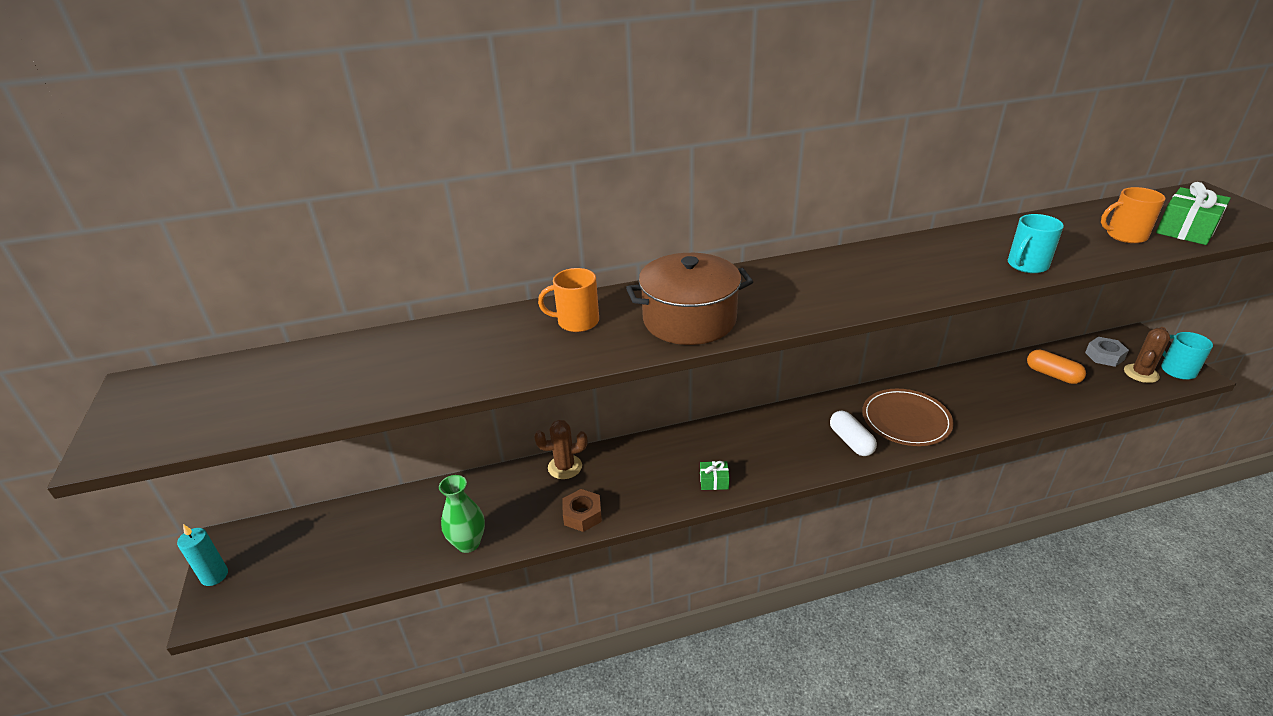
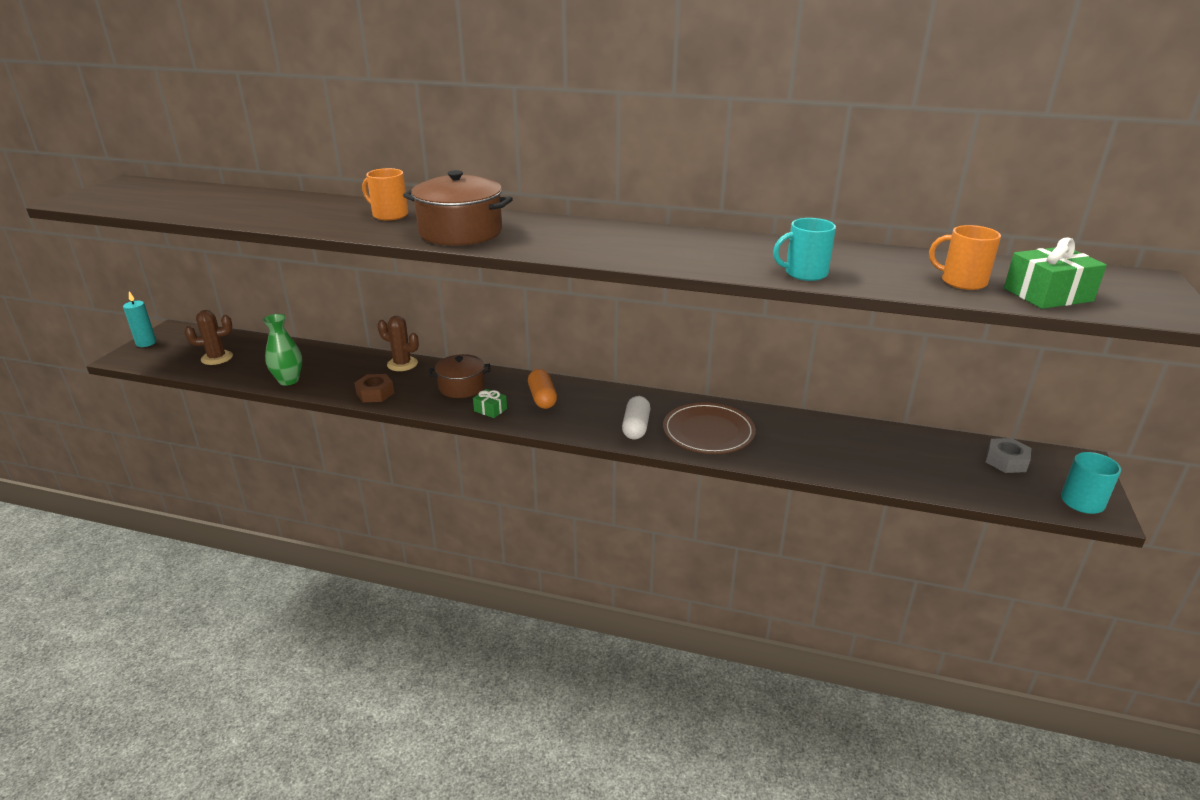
camera: 30 degrees right, 5 degrees down
orange capsule [1027,350,1086,384] -> orange capsule moved to [528,369,557,409]
brown cactus [1124,327,1170,383] -> brown cactus moved to [185,310,233,365]
none -> brown pot [429,354,491,398]

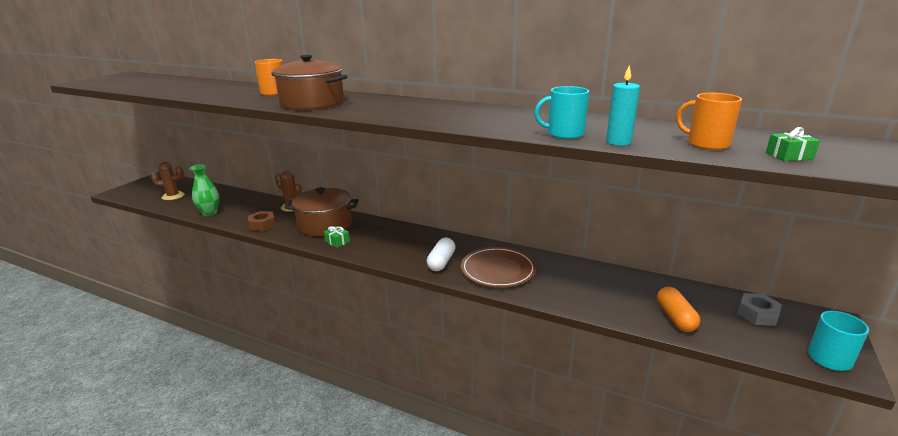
camera: 10 degrees right, 5 degrees down
turquoise candle [123,291,156,347] -> turquoise candle moved to [606,65,640,146]
brown pot [429,354,491,398] -> brown pot [285,187,359,236], size x1.55
orange capsule [528,369,557,409] -> orange capsule moved to [657,287,700,332]
green gift [1004,237,1107,309] -> green gift [766,127,820,161], size x0.54

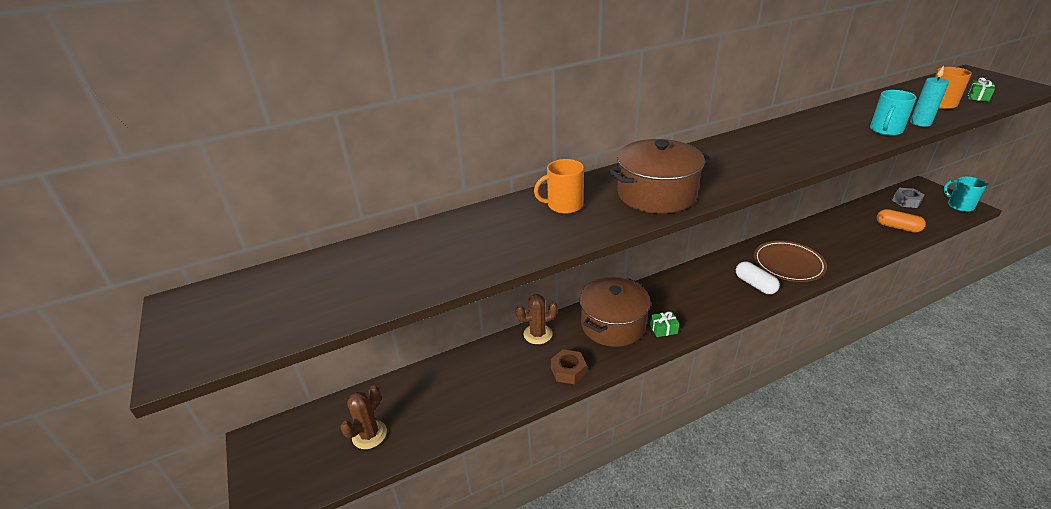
camera: 50 degrees left, 10 degrees up
green vase [190,164,220,216] -> none

